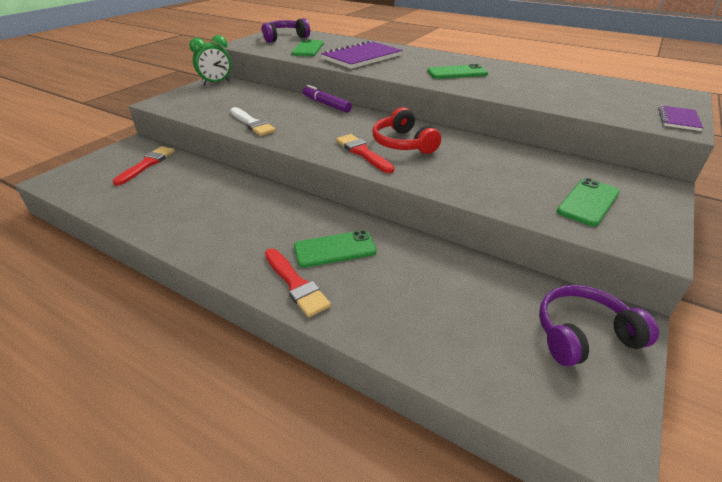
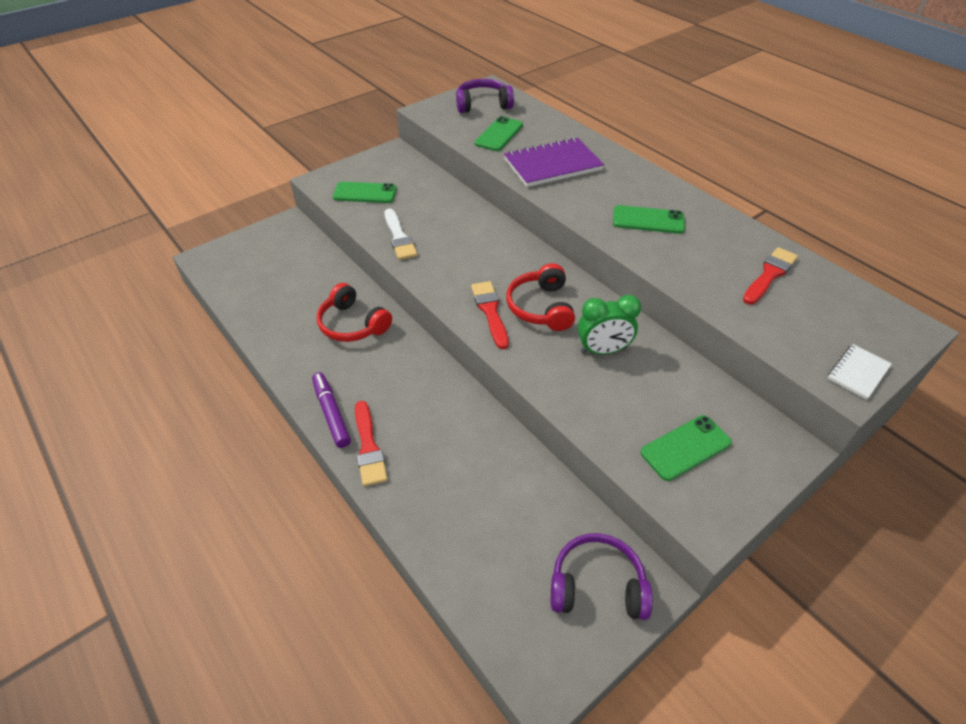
camera: 20 degrees right, 10 degrees up
red brush [113,146,175,186] -> red brush moved to [743,247,798,305]
green clock [189,35,231,85] -> green clock moved to [578,295,641,354]
green phone [294,230,377,268] -> green phone moved to [333,182,397,203]
purple marker [302,85,352,113] -> purple marker moved to [312,372,351,448]
purple notebook [658,105,703,131] -> white notebook [827,344,892,400]
none -> red headphones [317,283,392,342]

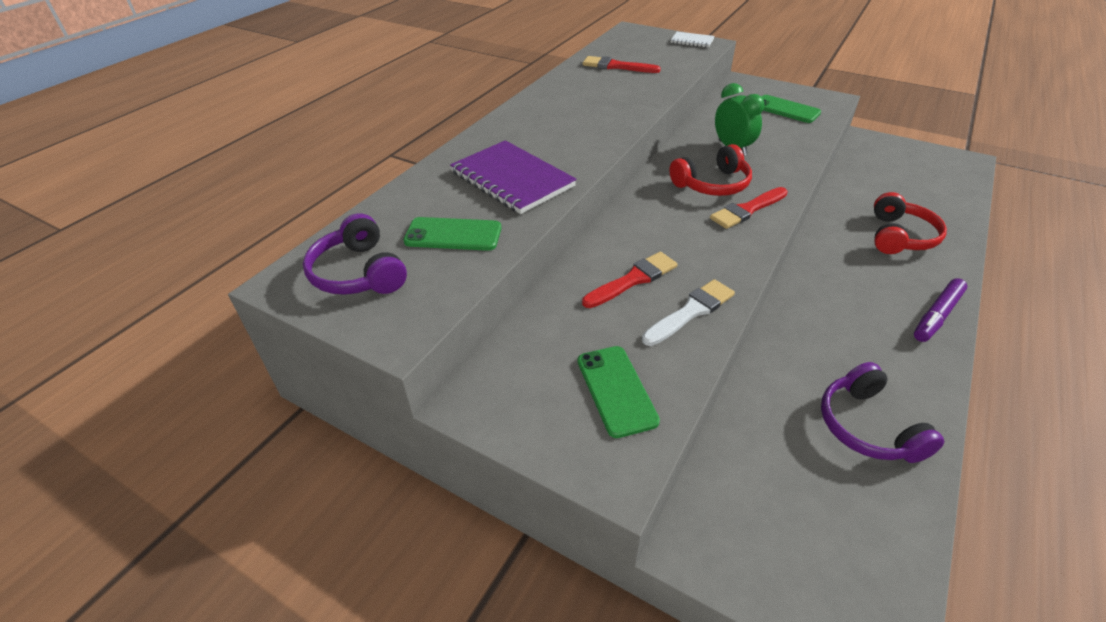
camera: 110 degrees left, 5 degrees down
red headphones [317,283,392,342] -> red headphones moved to [874,192,947,254]
red brush [355,401,387,486] -> red brush moved to [582,252,678,308]
purple headphones [551,533,653,620] -> purple headphones moved to [821,362,944,463]
green phone [613,205,685,234] -> none

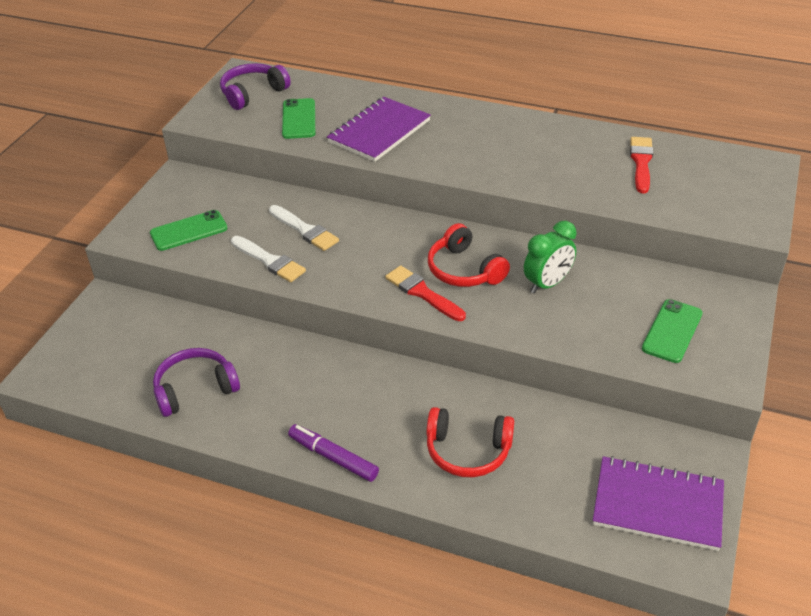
camera: 80 degrees right, 0 degrees up
red brush [582,252,678,308] -> white brush [269,205,339,251]
white notebook [670,32,714,48] -> none
none -> purple notebook [593,456,724,551]

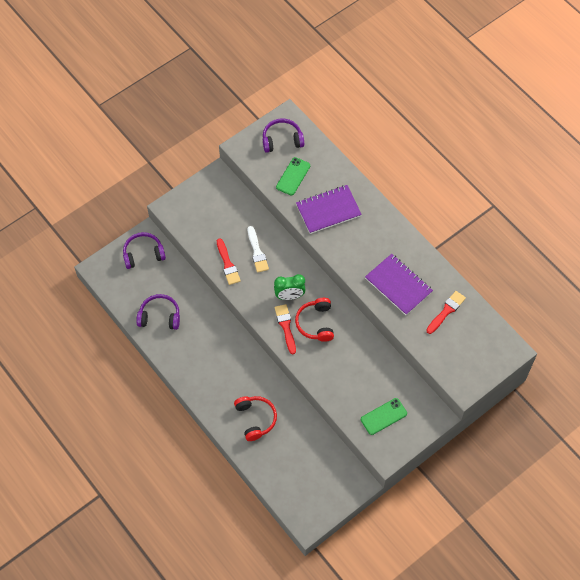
camera: 30 degrees right, 20 degrees up
green phone [150,210,228,251] -> none
white brush [231,236,306,282] -> red brush [217,239,241,285]
purple marker [288,424,379,482] -> none
red headphones [426,407,514,477] -> red headphones turned 150 degrees counterclockwise [234,396,277,441]
green clock [524,221,577,294] -> green clock moved to [274,274,305,300]
purple notebook [593,456,724,551] -> purple notebook moved to [365,254,433,315]
none -> purple headphones [123,232,166,269]

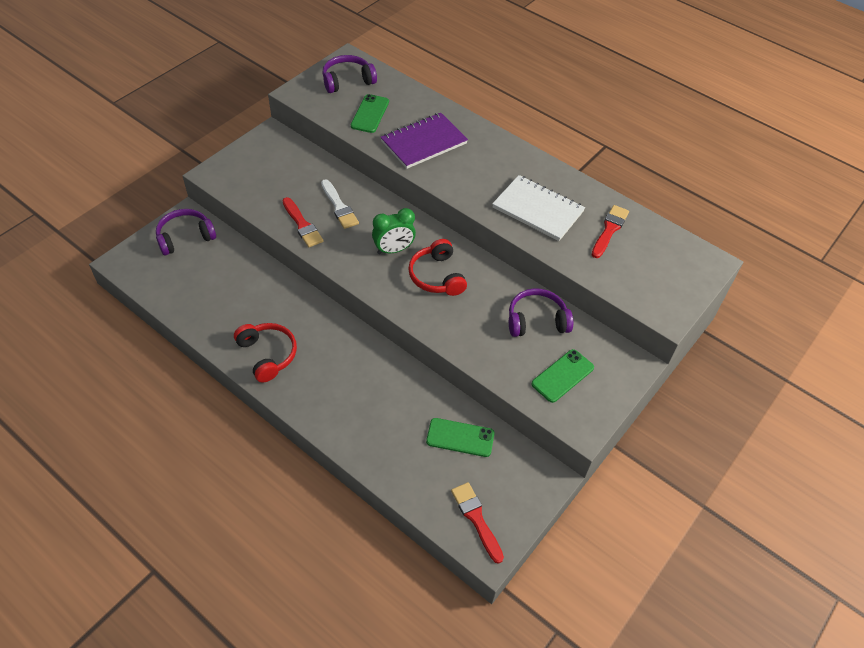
camera: 15 degrees left, 10 degrees down
purple headphones [136,294,180,330] -> purple headphones moved to [509,288,573,337]
red headphones [234,396,277,441] -> red headphones moved to [234,323,297,382]
red brush [275,304,296,354] -> red brush moved to [451,482,504,564]
purple notebook [365,254,433,315] -> white notebook [492,175,585,241]
none -> green phone [426,418,494,457]

